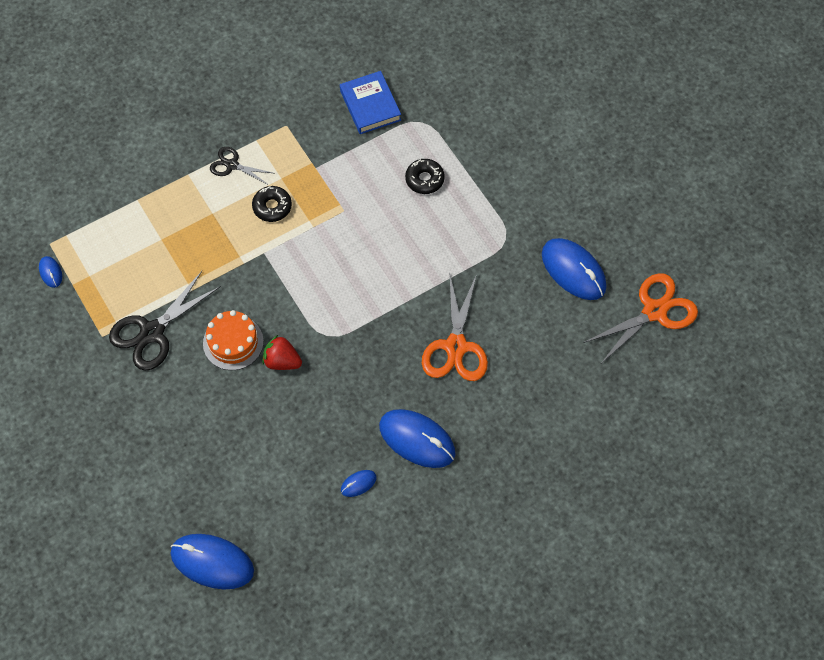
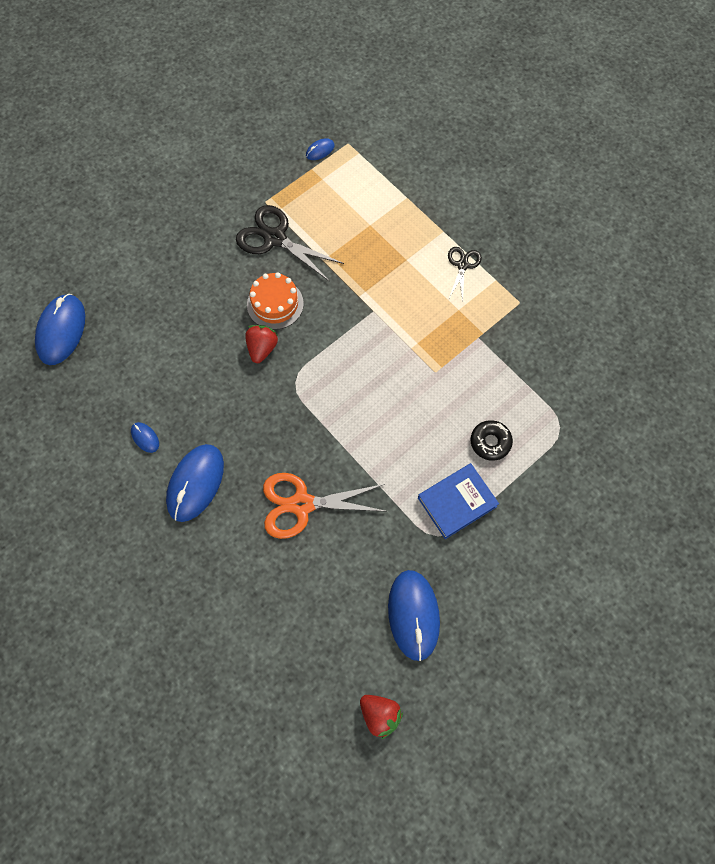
camera: 80 degrees right, 5 degrees up
black donut [252,186,292,222] -> none
blue book [340,71,401,134] -> blue book moved to [418,463,499,539]
blue mouse [542,238,607,300] -> blue mouse turned 45 degrees counterclockwise [388,570,440,661]
orange scissors [583,273,698,363] -> red strawberry [360,695,403,739]

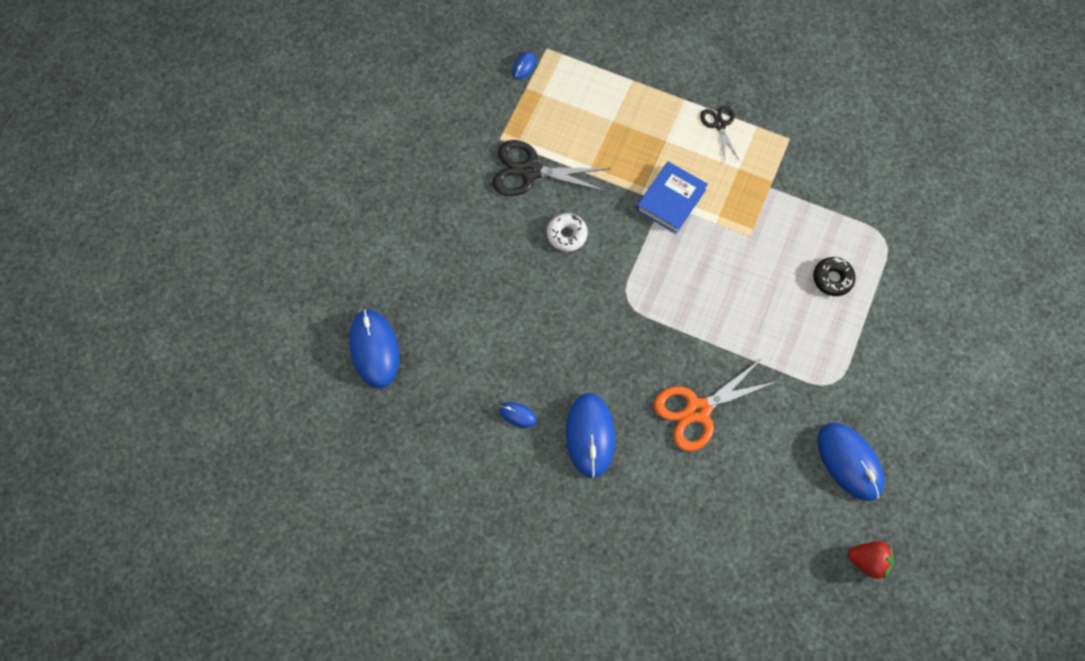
camera: 25 degrees left, 0 degrees up
red strawberry [245,325,278,363] -> none
orange cake [247,272,304,330] -> white donut [547,213,588,252]
blue book [418,463,499,539] -> blue book moved to [636,162,708,234]

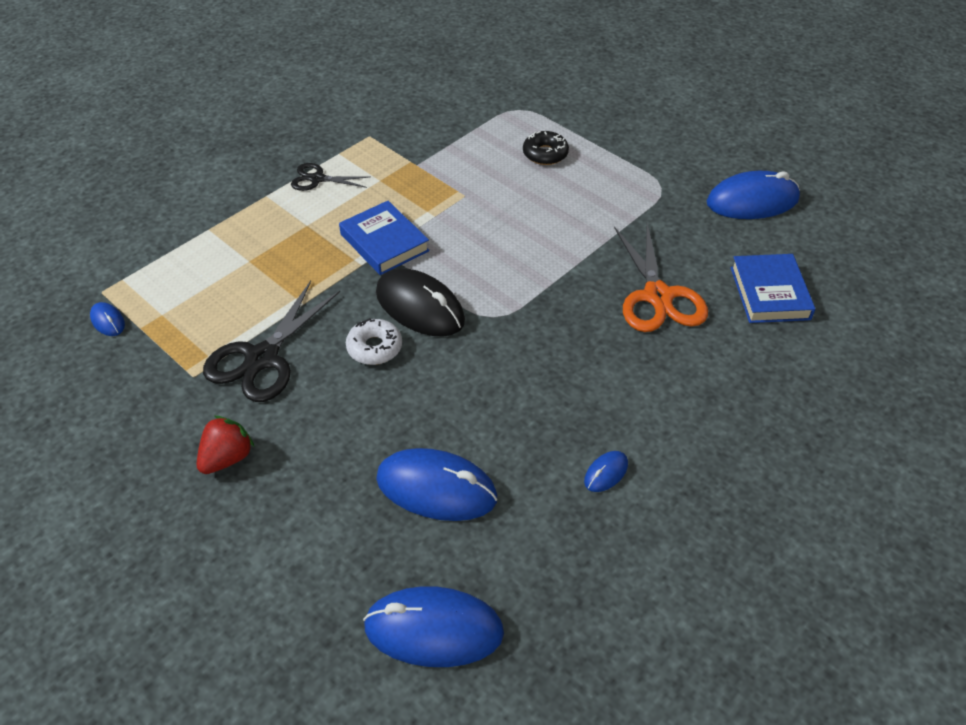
camera: 70 degrees left, 20 degrees down
blue mouse [566,393,615,478] -> blue mouse moved to [376,448,498,521]
red strawberry [848,541,894,580] -> red strawberry moved to [197,416,255,474]
none -> black mouse [376,269,465,337]
none -> blue book [731,254,815,323]

